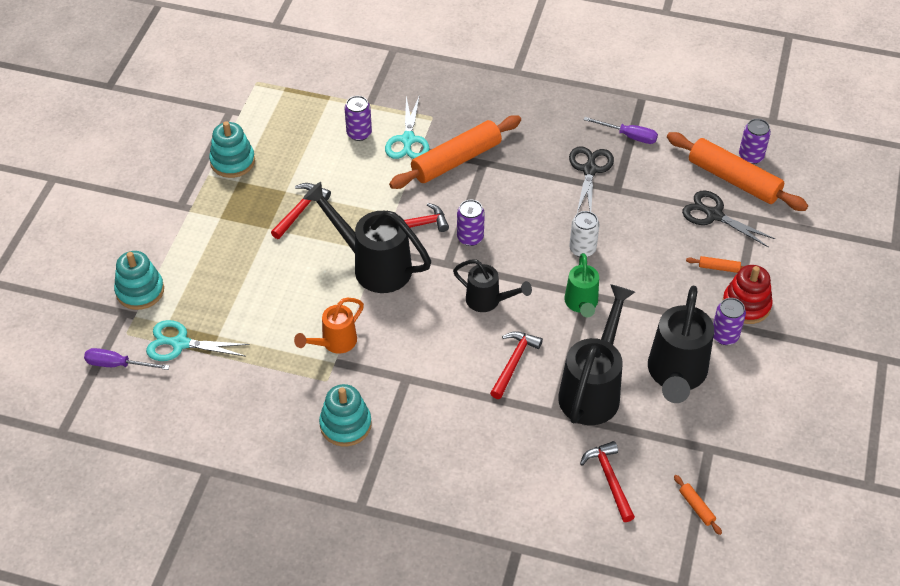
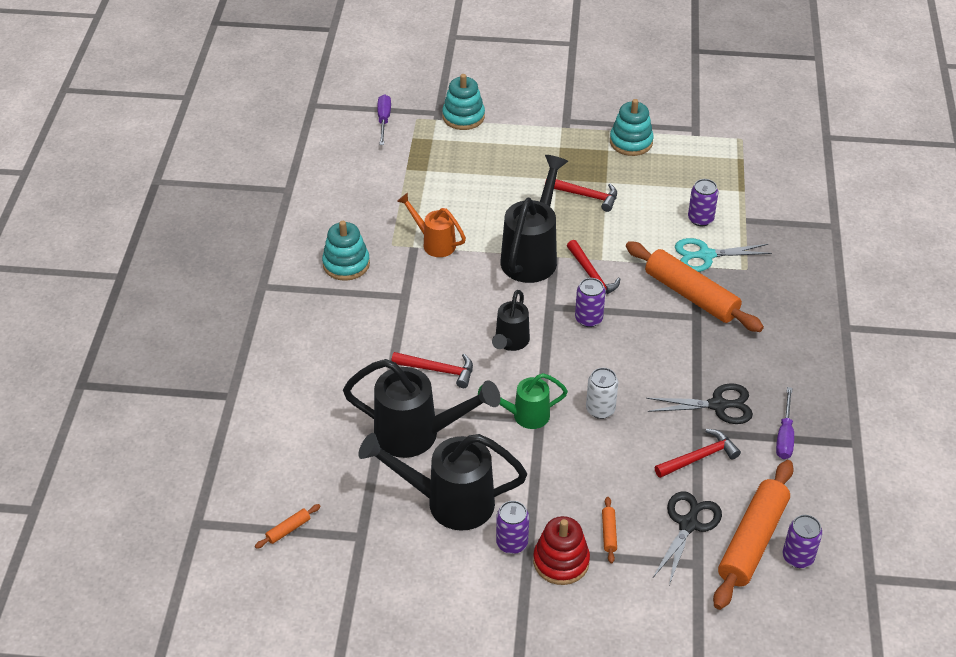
camera: 80 degrees right, 5 degrees down
turquoise scissors [146,320,250,361] -> none
red hammer [580,441,635,522] -> red hammer moved to [655,429,741,478]

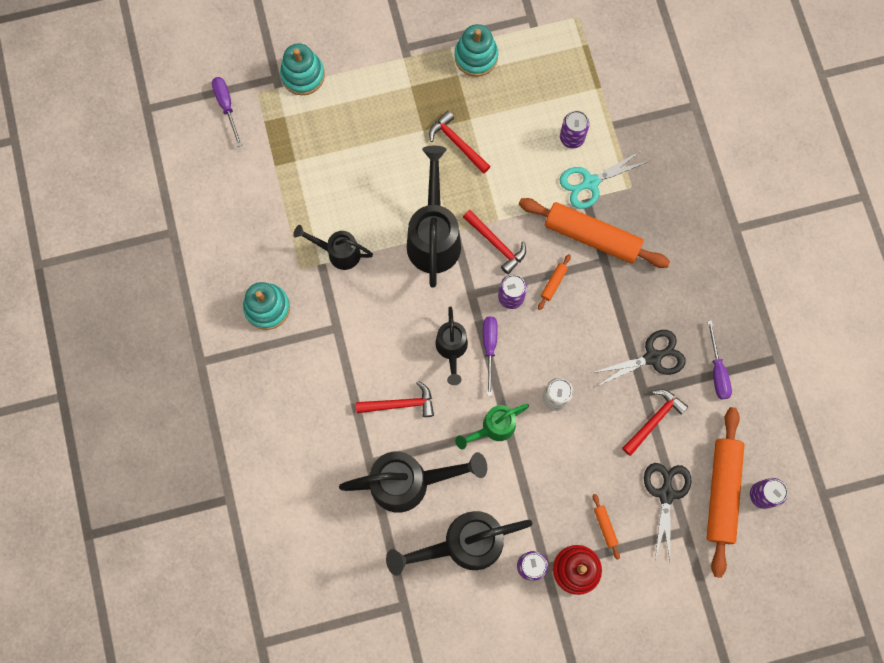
camera: 20 degrees left, 30 degrees up
orange rolling pin [255,504,321,549] -> orange rolling pin moved to [538,254,571,310]
orange watering can [397,193,466,257] -> black watering can [293,225,373,270]
red hammer [545,179,617,212] -> red hammer turned 135 degrees counterclockwise [429,111,491,174]
none -> purple screwdriver [483,316,498,396]

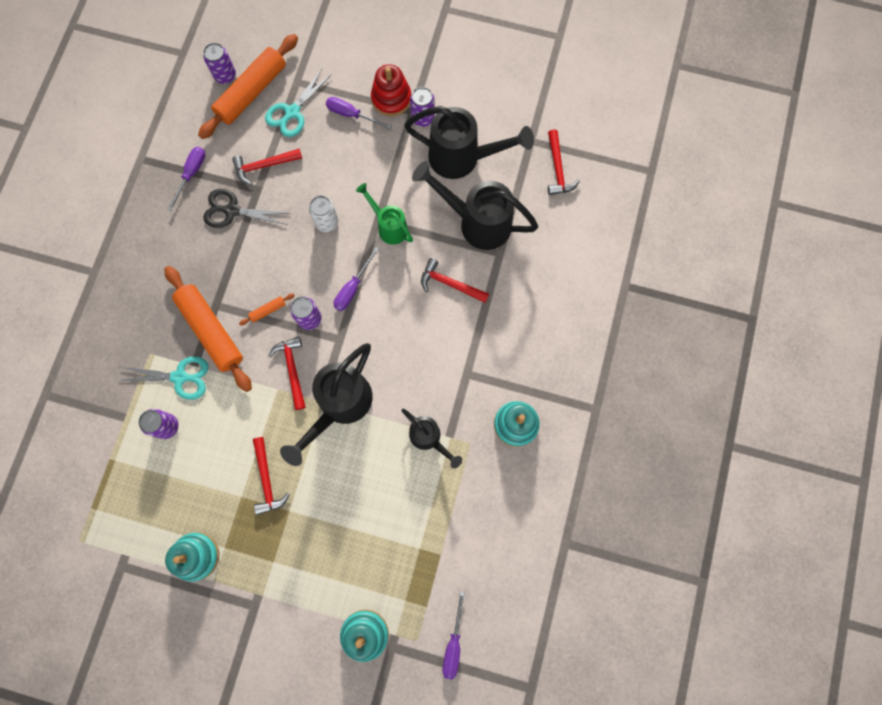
camera: 150 degrees left, 0 degrees up
black watering can [436,306,468,385] -> none
green watering can [455,404,529,449] -> green watering can turned 135 degrees counterclockwise [356,183,413,245]
orange rolling pin [592,494,620,560] -> purple screwdriver [326,97,391,129]
black scissors [644,463,691,560] -> turquoise scissors [265,69,332,137]
none -> red hammer [548,129,580,195]

